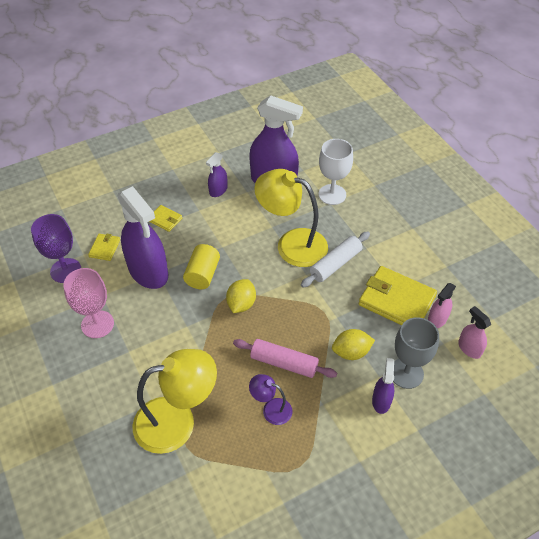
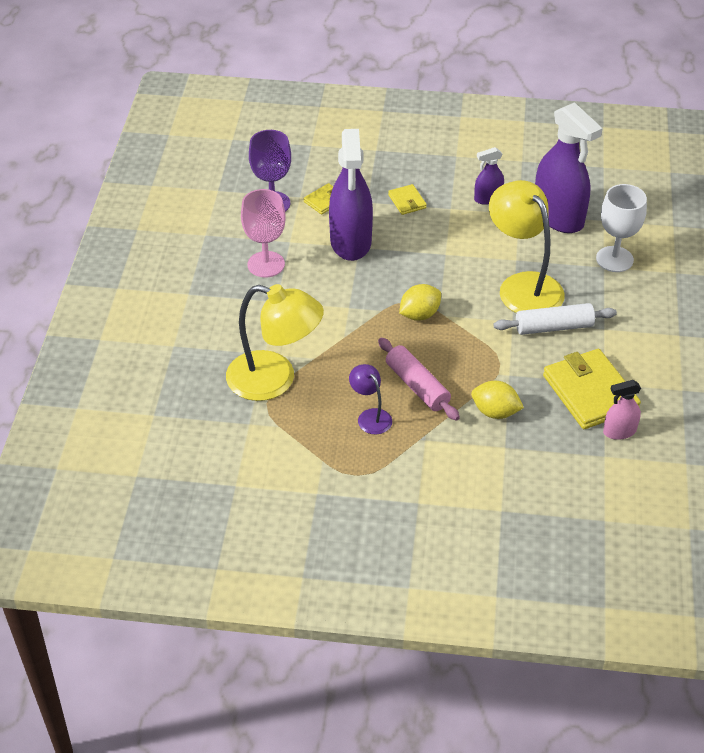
camera: 35 degrees right, 5 degrees down
yellow cylinder [183,244,220,289] -> none
purple spray bottle [372,358,394,414] -> none
grey goblet [393,317,439,389] -> none
pink spray bottle [458,306,491,359] -> none

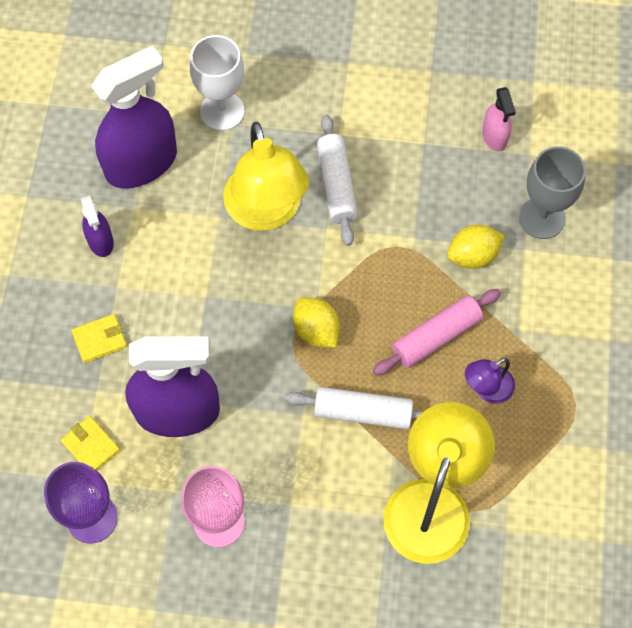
camera: 90 degrees left, 20 degrees up
yellow lemon [471,381,524,419] -> yellow lemon turned 45 degrees clockwise [447,225,505,269]
yellow lamp [489,180,565,313] -> yellow lamp turned 75 degrees counterclockwise [223,122,309,231]
yellow wallet [543,349,641,429] -> none
none -> white rolling pin [285,387,424,429]
none -> grey goblet [519,146,586,239]

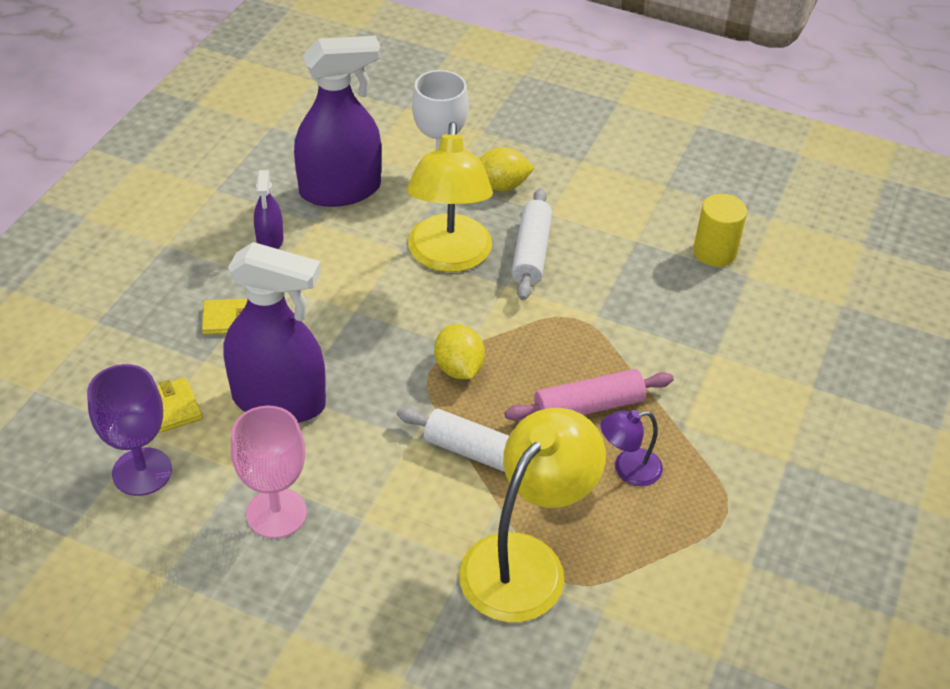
camera: 15 degrees right, 20 degrees down
yellow lemon [447,225,505,269] -> yellow lemon moved to [479,147,534,191]
pink spray bottle [482,87,516,151] -> yellow cylinder [693,194,747,267]
grey goblet [519,146,586,239] -> none

